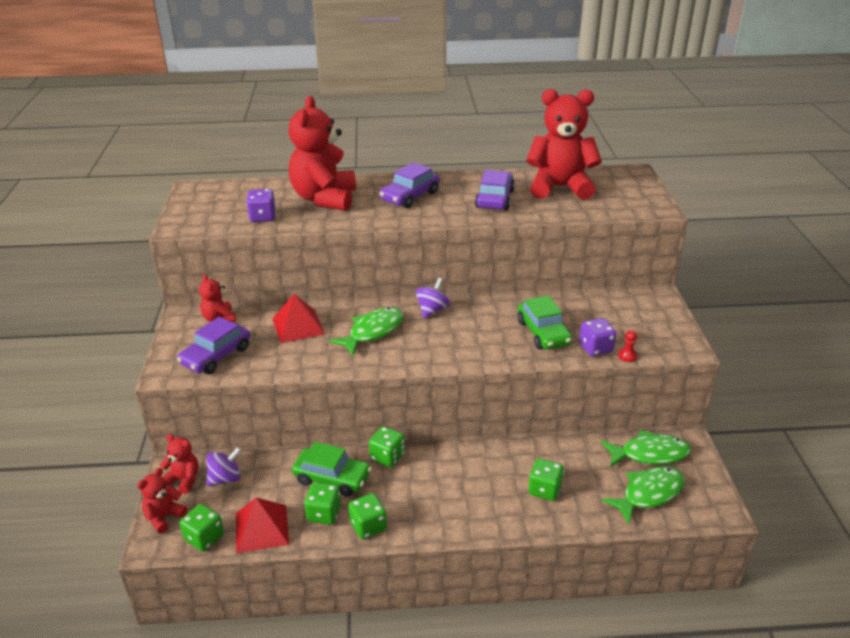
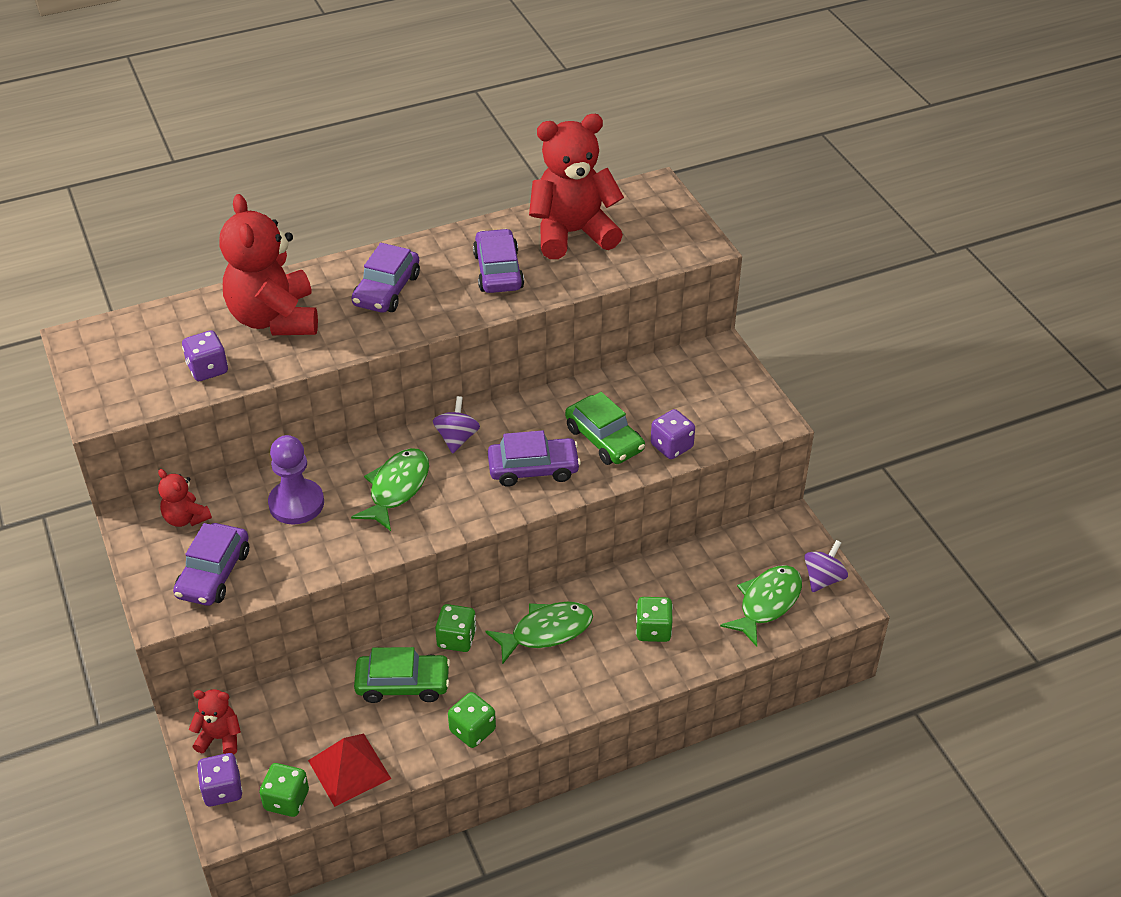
camera: 20 degrees left, 10 degrees up
red teddy bear [137,468,187,533] -> purple dice [197,753,243,806]
purple spinning top [206,447,241,486] -> purple spinning top moved to [804,540,848,592]
red pyramid [272,294,325,343] -> purple pawn [268,435,324,524]
green dice [304,482,341,524] -> none
green fish [601,430,691,467] -> green fish moved to [485,602,593,665]
red pawn [618,330,638,362] -> none
none -> purple car [488,430,581,487]

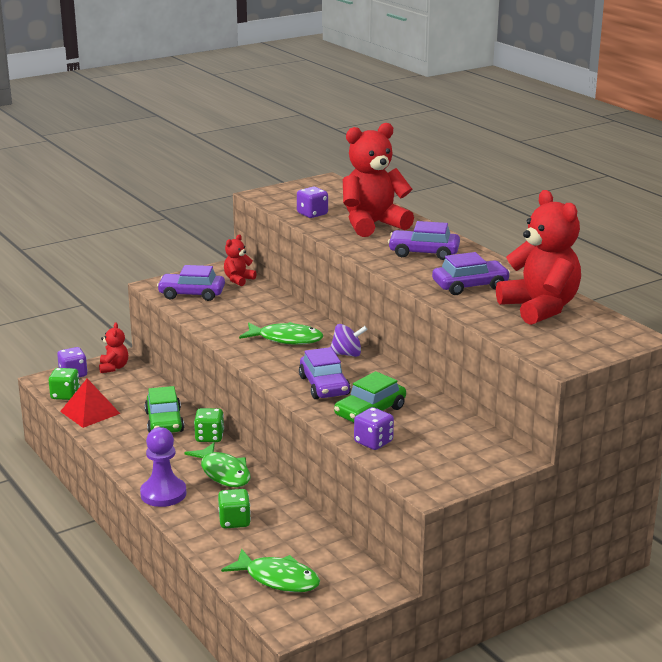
camera: 80 degrees right, 20 degrees down
purple pawn [268,435,324,524] -> purple pawn moved to [140,427,186,507]
green dice [448,692,496,748] -> none
purple spinning top [804,540,848,592] -> none

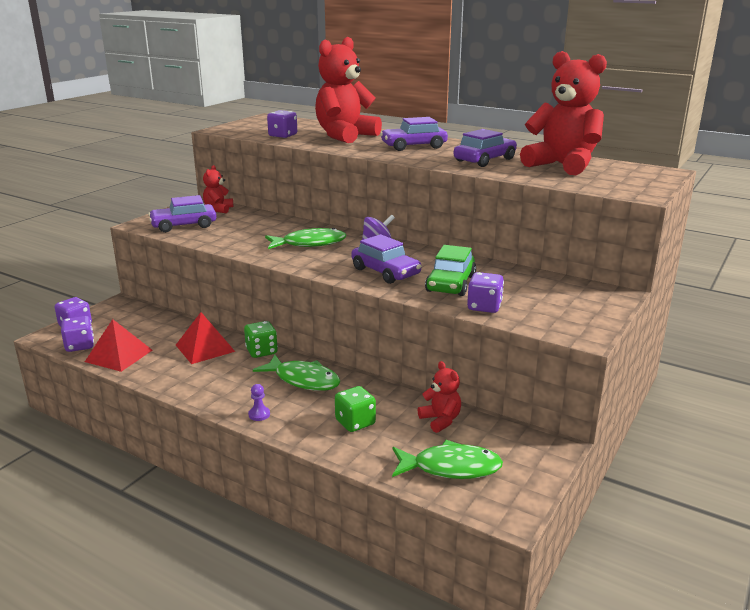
camera: 25 degrees left, 0 degrees up
green dice [49,368,80,400] -> purple dice [61,316,94,352]
red teddy bear [99,322,128,373] -> red teddy bear moved to [418,361,461,433]
purple pawn [140,427,186,507] -> purple pawn [248,384,270,421], size x0.43
green car [145,386,184,433] -> red pyramid [176,312,235,364]

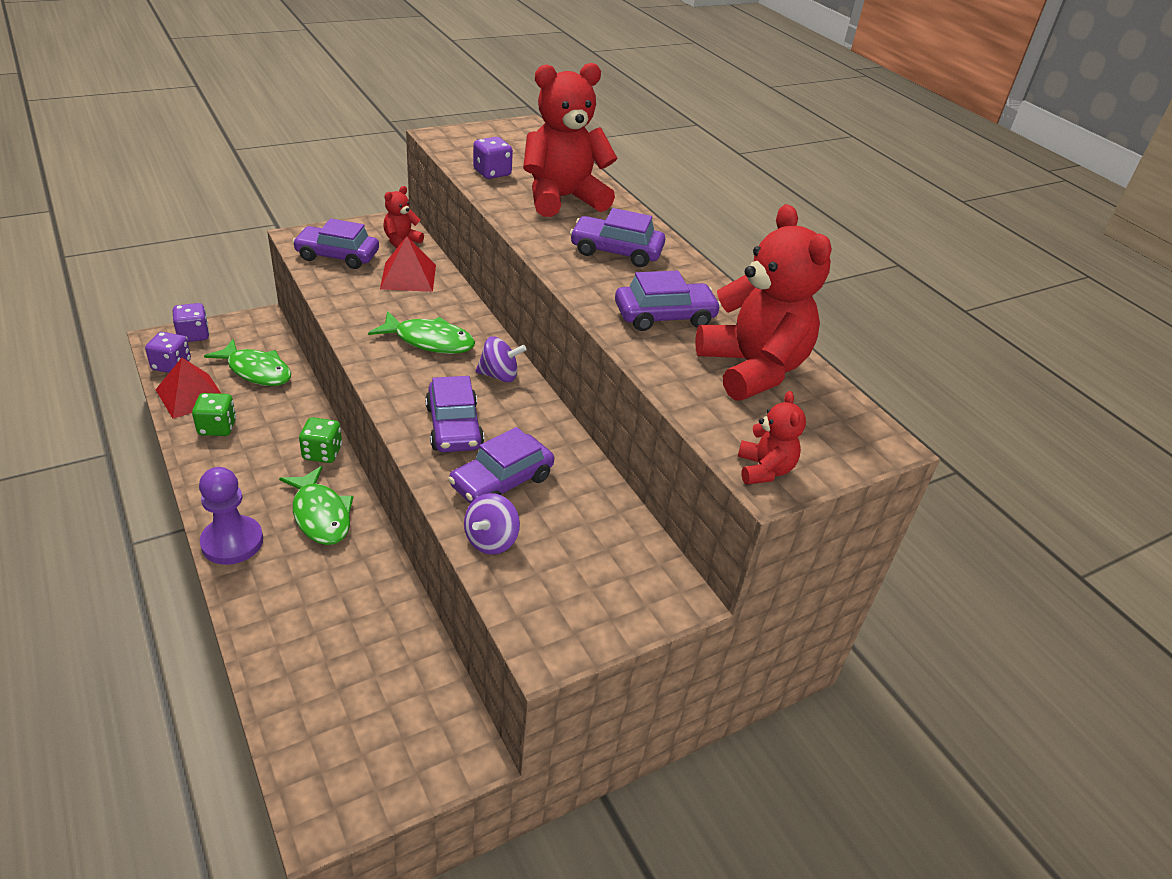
camera: 25 degrees right, 15 degrees up
red pyramid [176,312,235,364] -> red pyramid moved to [380,236,436,292]
purple pawn [248,384,270,421] -> purple pawn [199,467,263,565], size x2.34
green dice [335,386,376,432] -> green dice moved to [192,393,236,436]
green fish [392,440,503,479] -> green fish moved to [204,339,291,386]
red teddy bear [418,361,461,433] -> red teddy bear moved to [738,391,806,484]
green car [425,245,476,296] -> purple car [448,427,554,504]
purple dice [467,272,504,313] -> purple spinning top [464,493,520,555]

